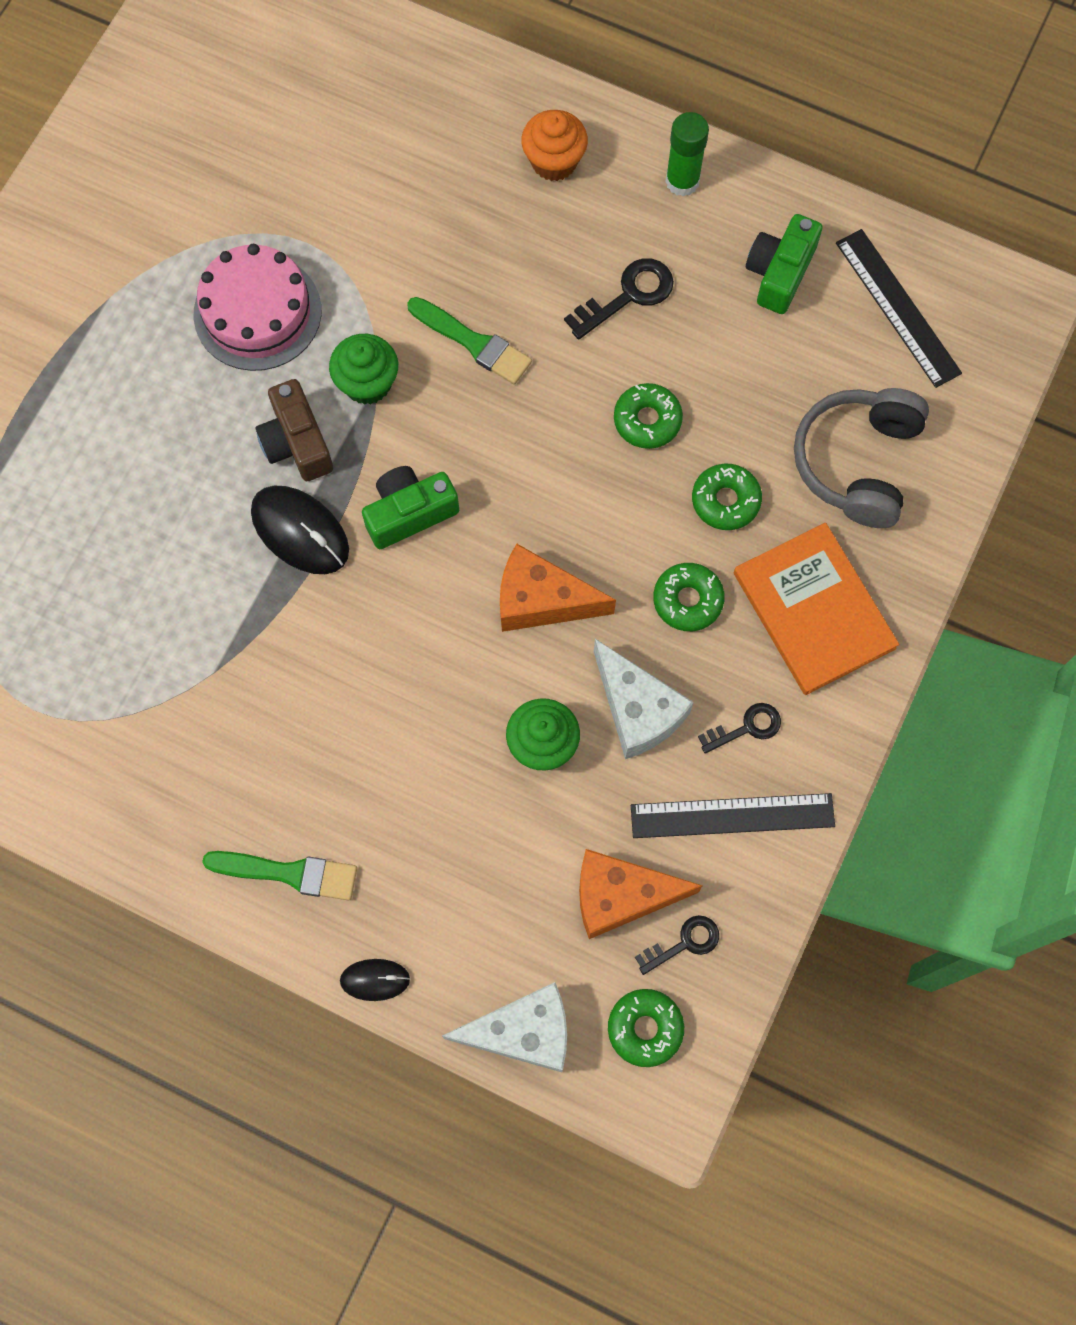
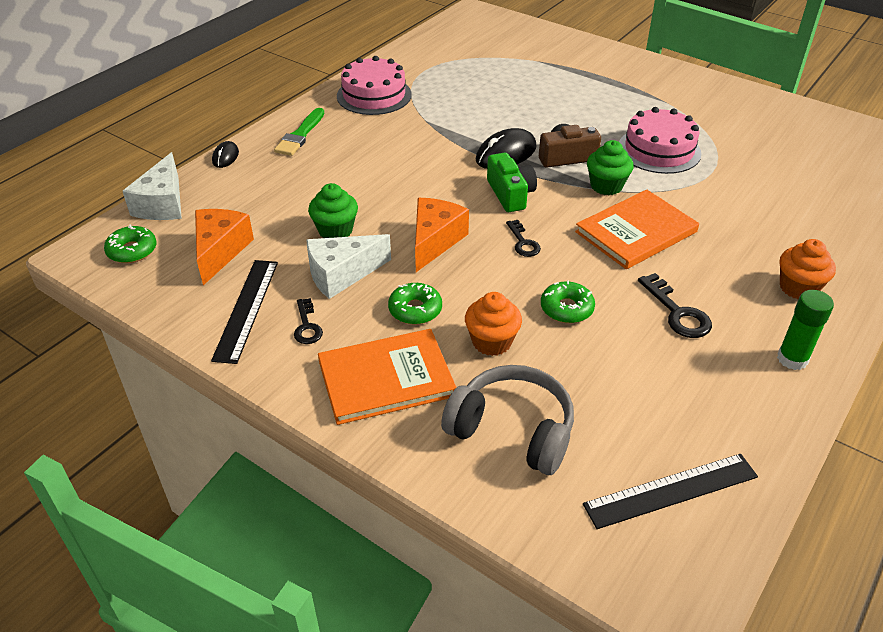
camera: 100 degrees right, 30 degrees down
green brush [407,297,532,385] -> orange book [575,189,699,269]
black key [635,915,719,975] -> black key moved to [506,220,541,257]
green donut [692,464,762,530] -> orange cupcake [465,292,522,356]
green camera [746,214,823,314] -> none
none -> pink cake [337,56,412,115]

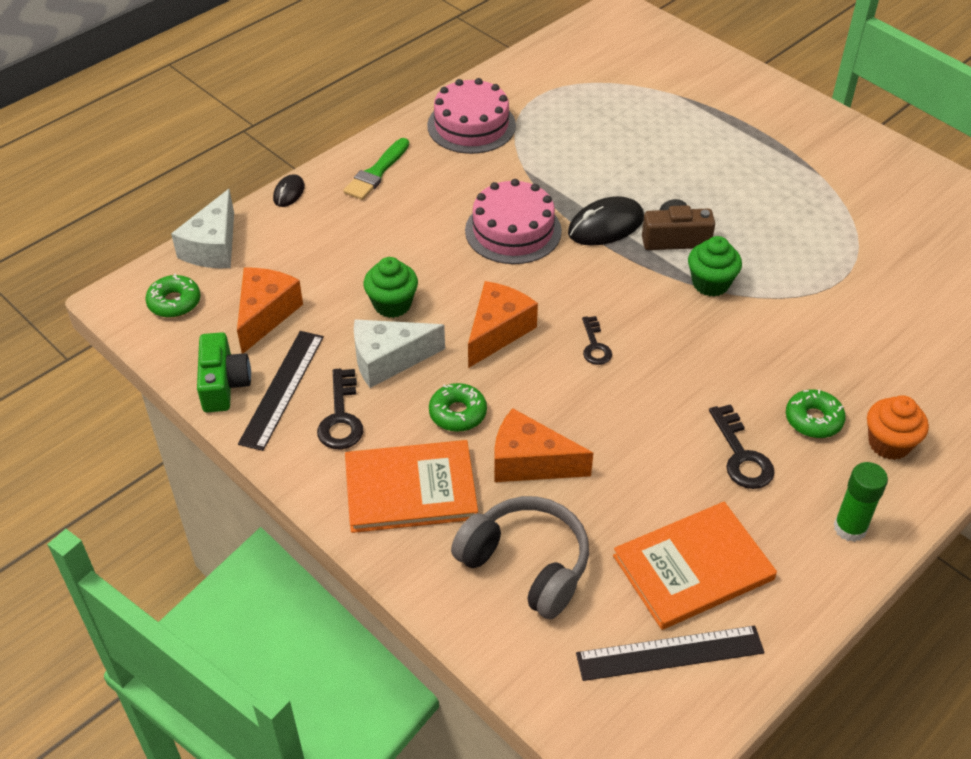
camera: 10 degrees right, 5 degrees up
black key [294,298,323,344] -> black key [317,369,363,450], size x1.51
orange cupcake [465,292,522,356] -> orange cheese [494,408,593,482]
green camera [487,153,537,212] -> green camera moved to [197,332,251,413]
green donut [541,280,595,323] -> green donut moved to [786,389,846,438]
orange book [575,189,699,269] -> orange book moved to [613,502,777,630]
pink cake [619,107,702,174] -> pink cake moved to [465,179,562,264]

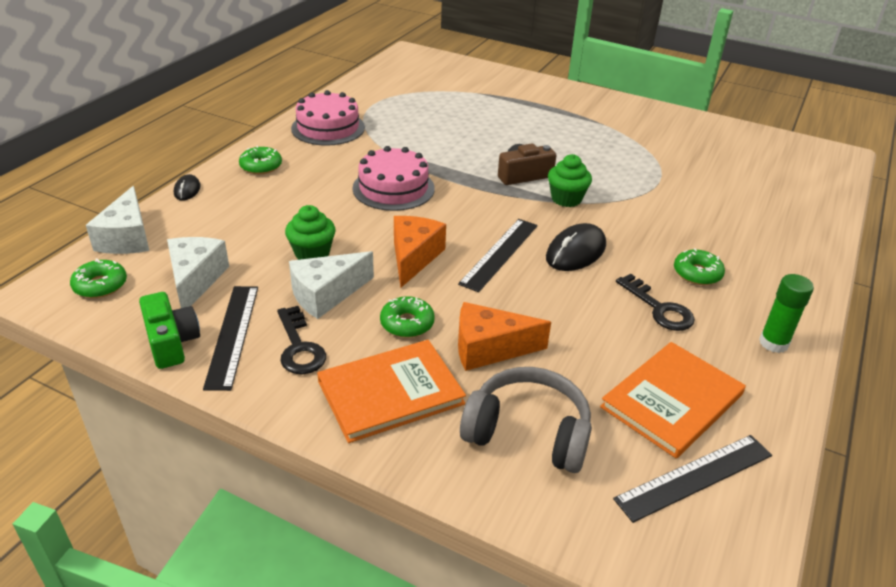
camera: 20 degrees left, 10 degrees down
orange cheese [237,268,303,354] -> white cheese [167,237,229,308]
green brush [343,138,409,200] -> green donut [239,146,282,174]
black mouse [568,196,644,246] -> black mouse moved to [546,223,606,271]
black key [582,316,612,365] -> black ruler [458,219,538,292]
orange cupcake [867,395,929,460] -> none

